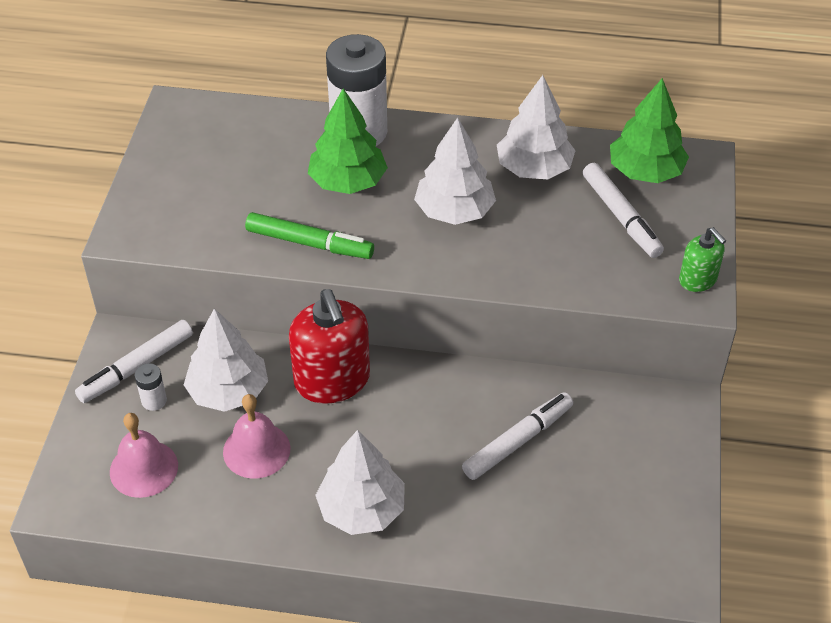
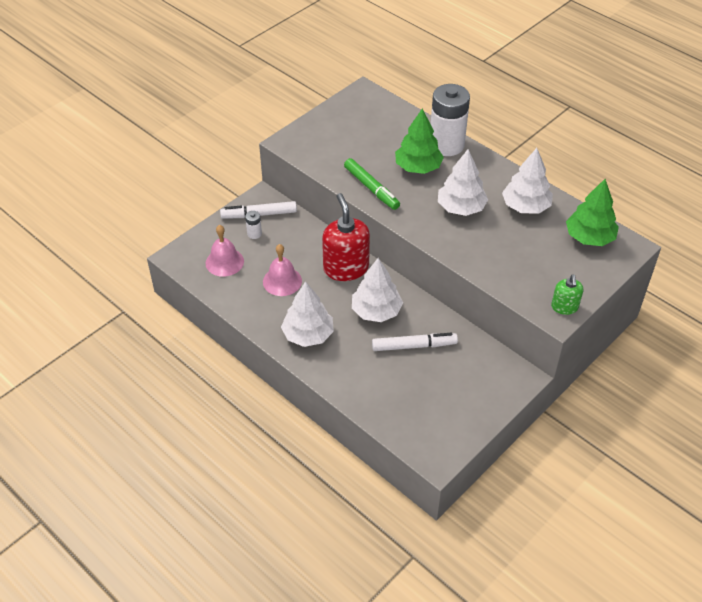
camera: 35 degrees right, 0 degrees up
white tree [184,309,268,412] -> white tree moved to [352,258,403,322]
red soap dispenser [289,289,370,404] -> red soap dispenser turned 150 degrees clockwise [322,193,370,281]
white marker [583,163,664,258] -> none

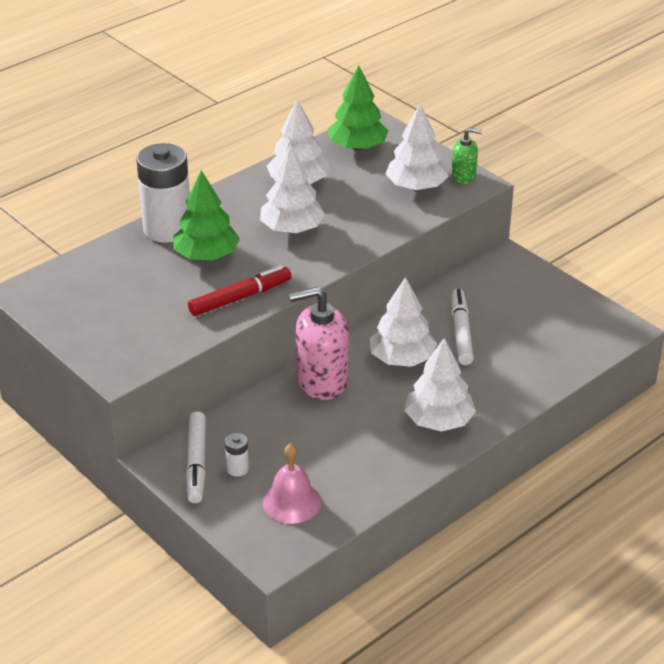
camera: 85 degrees left, 10 degrees down
pink bell [263,244,302,296] -> none
red soap dispenser [322,193,370,281] -> pink soap dispenser [289,287,349,400]
green marker [344,158,400,210] -> red marker [188,266,291,316]
none -> white tree [385,104,449,191]

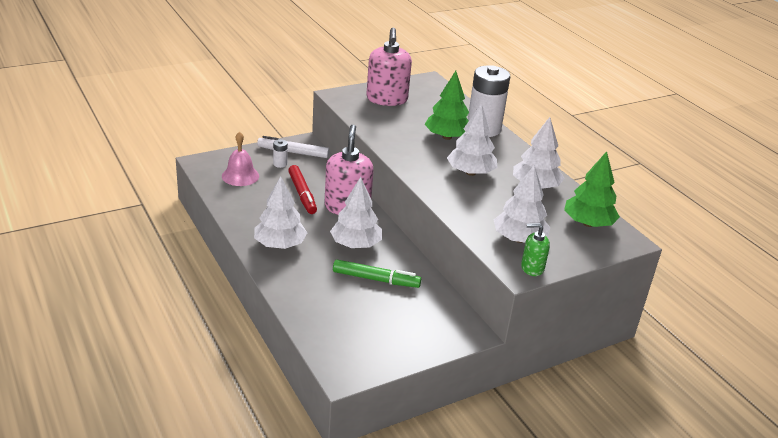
camera: 100 degrees right, 5 degrees down
red marker [188,266,291,316] -> red marker moved to [288,165,317,214]
green soap dispenser [451,128,482,184] -> green soap dispenser turned 75 degrees clockwise [521,223,550,276]
white marker [451,289,474,365] -> green marker [333,260,421,288]
none -> pink soap dispenser [366,28,412,106]

